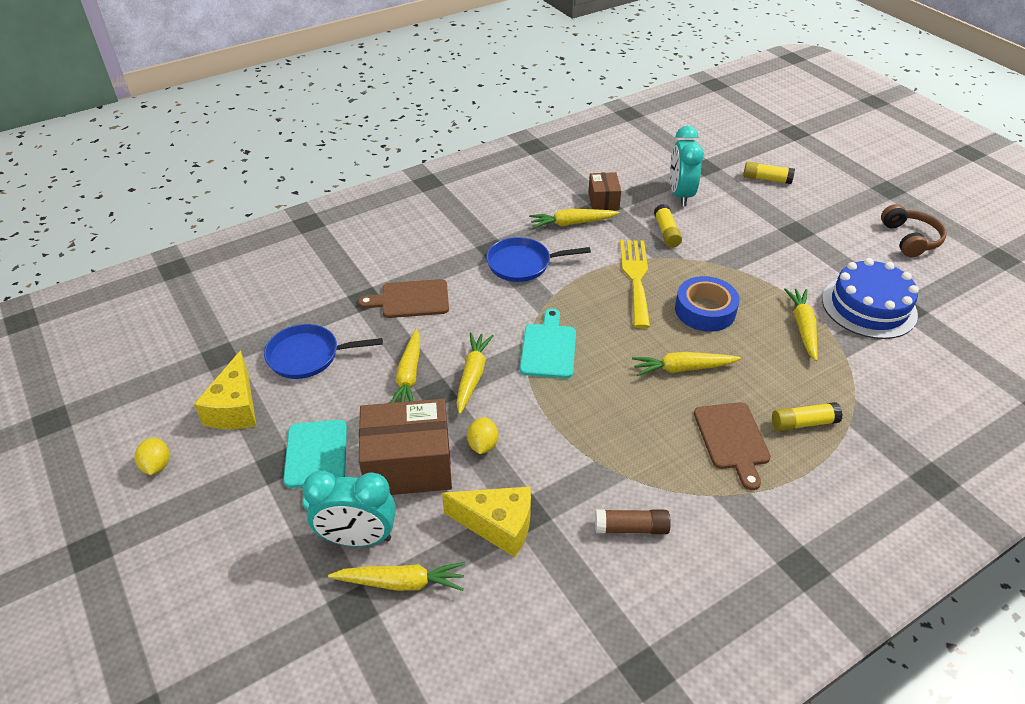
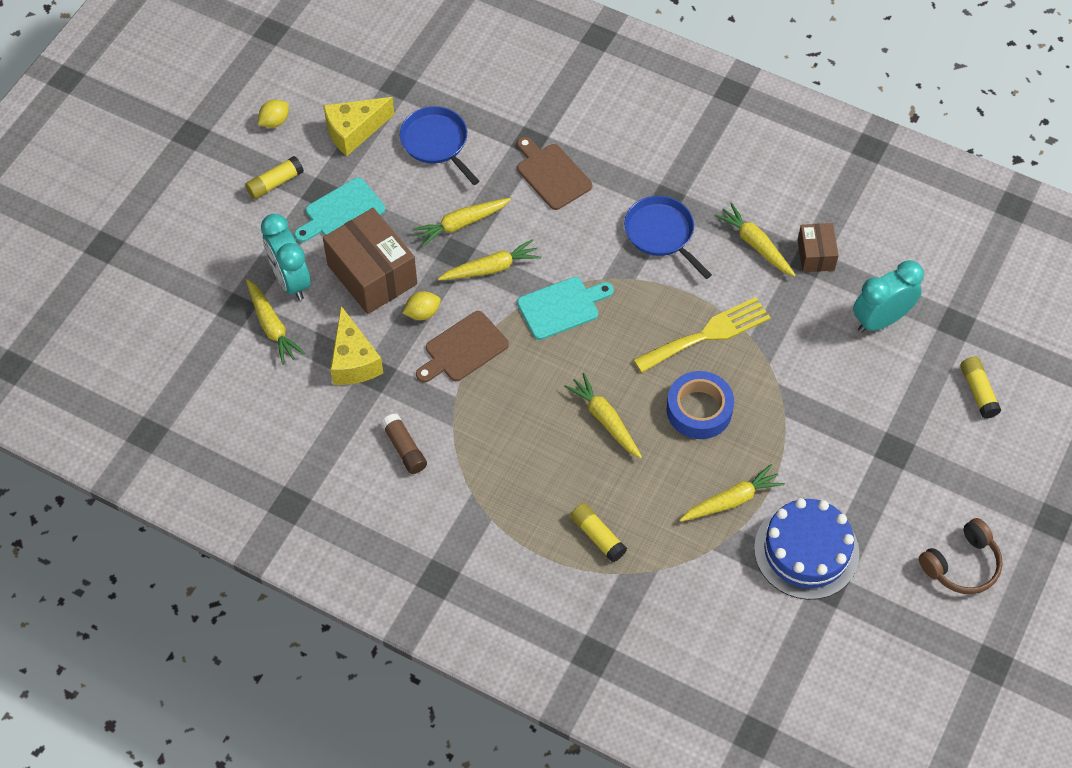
camera: 60 degrees right, 15 degrees up
brown box [588,172,621,210] -> brown box turned 60 degrees counterclockwise [798,223,839,272]
yellow glue stick [654,204,682,248] -> yellow glue stick moved to [245,156,304,200]
brown cutting board [694,402,771,490] -> brown cutting board moved to [416,311,509,383]

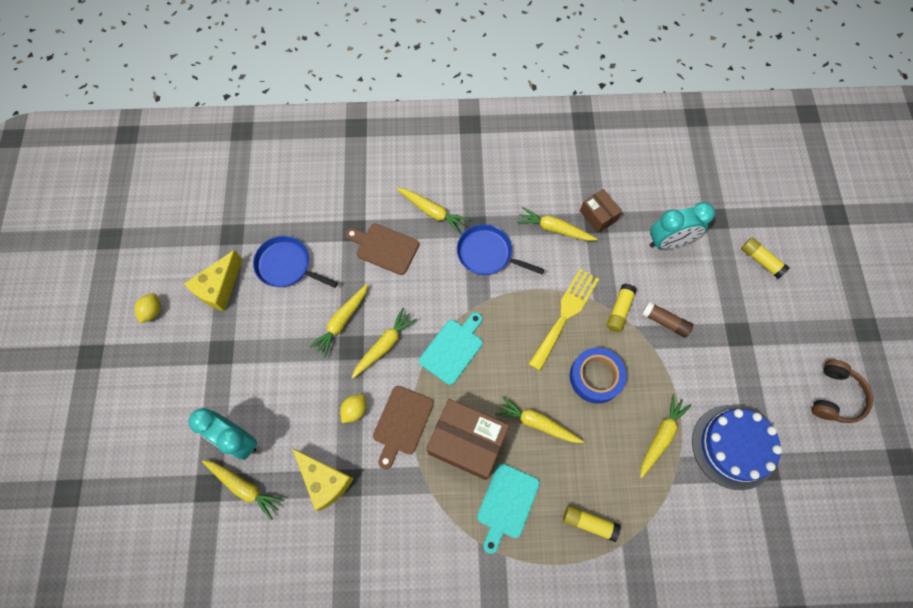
camera: 30 degrees left, 10 degrees up
yellow glue stick [245,156,304,200] -> yellow glue stick moved to [607,283,637,332]
turquoise cutting board [294,178,385,242] -> turquoise cutting board moved to [477,463,540,554]
brown box [323,208,417,314] -> brown box moved to [426,399,509,480]
brown glue stick [381,414,427,474] -> brown glue stick moved to [641,301,693,338]
turquoise clock [853,260,924,333] -> turquoise clock turned 135 degrees counterclockwise [650,202,715,249]
none -> yellow carrot [397,188,469,234]

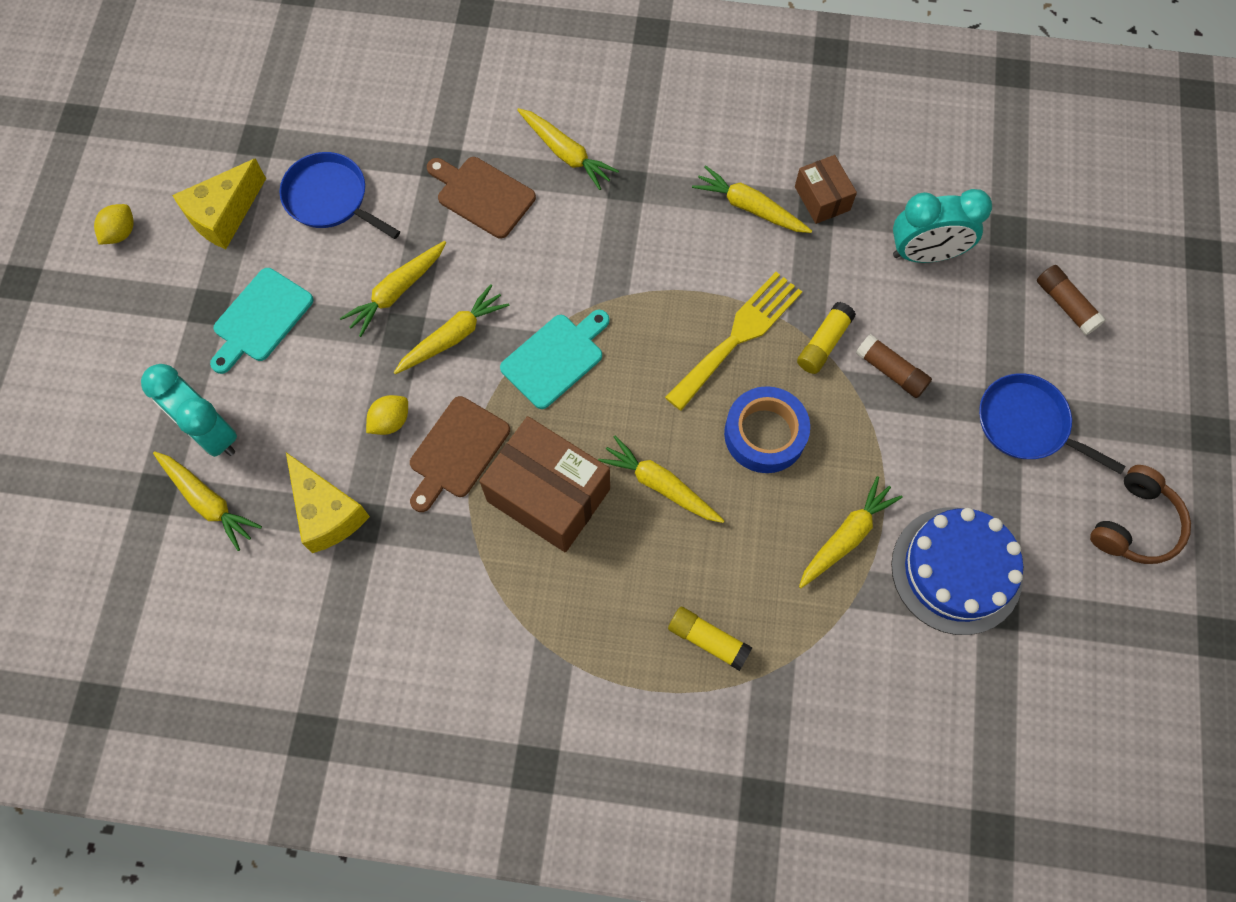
camera: 10 degrees right, 0 degrees up
blue pan [457,224,545,275] -> blue pan moved to [979,373,1126,474]
turquoise cutting board [477,463,540,554] -> turquoise cutting board moved to [210,268,314,374]
yellow glue stick [741,238,790,279] -> brown glue stick [1037,265,1106,335]

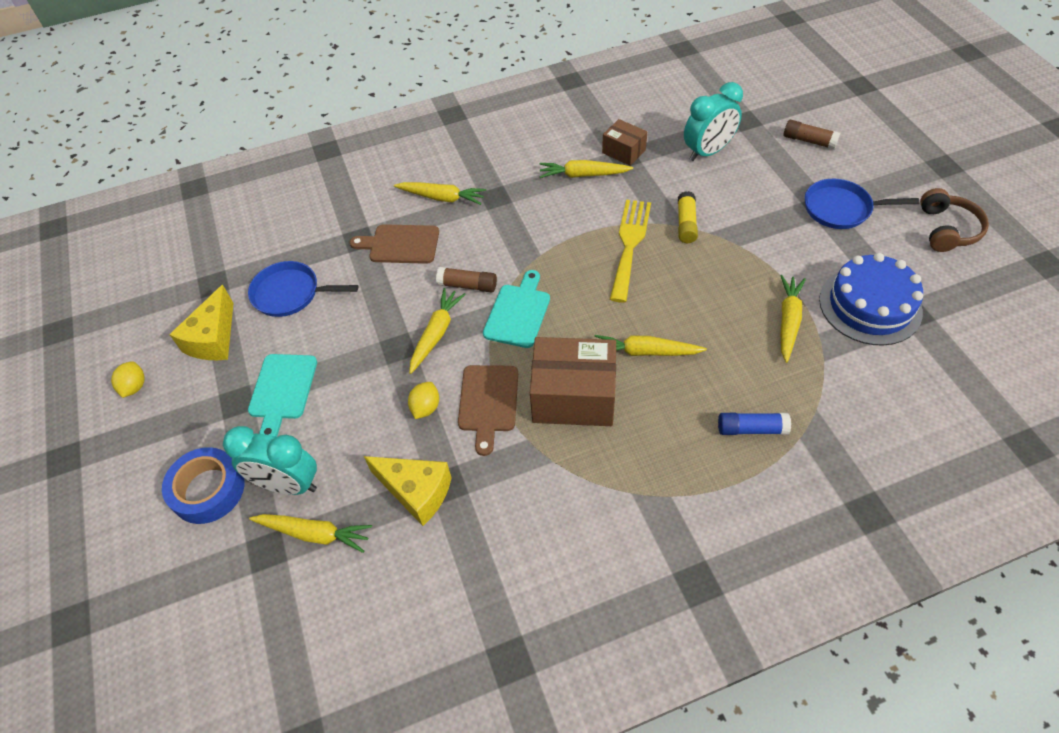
camera: 25 degrees left, 15 degrees down
yellow carrot [340,241,446,337] -> none
yellow glue stick [668,607,753,671] -> blue glue stick [718,413,791,435]
blue tape [724,386,810,473] -> blue tape moved to [162,447,244,524]
brown glue stick [856,334,932,398] -> brown glue stick moved to [436,267,497,293]

